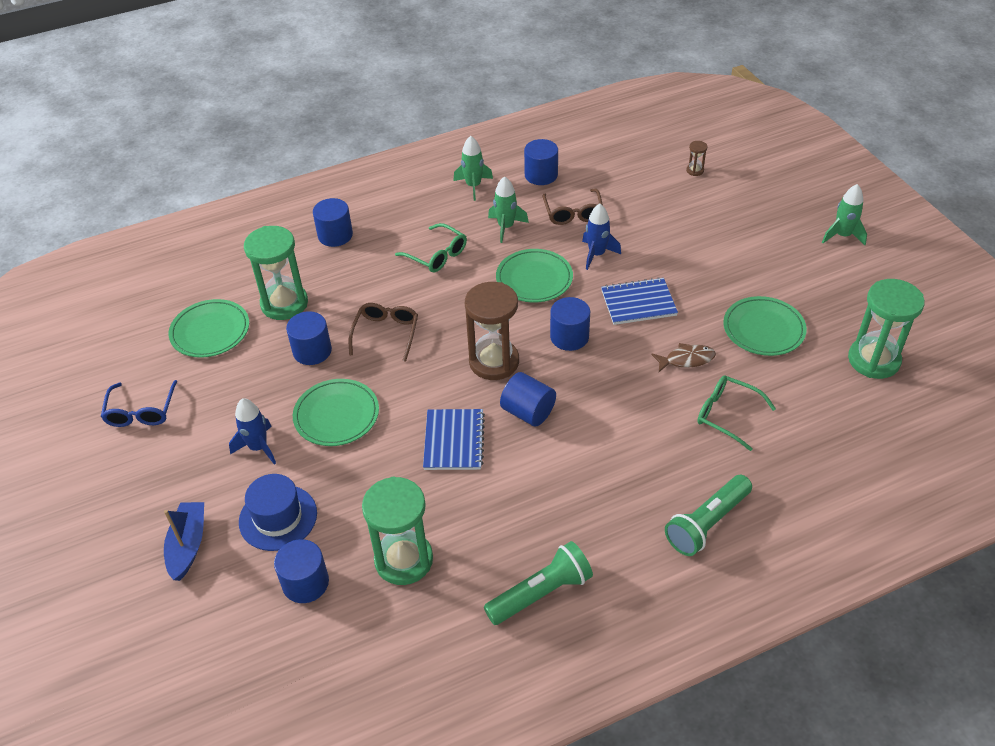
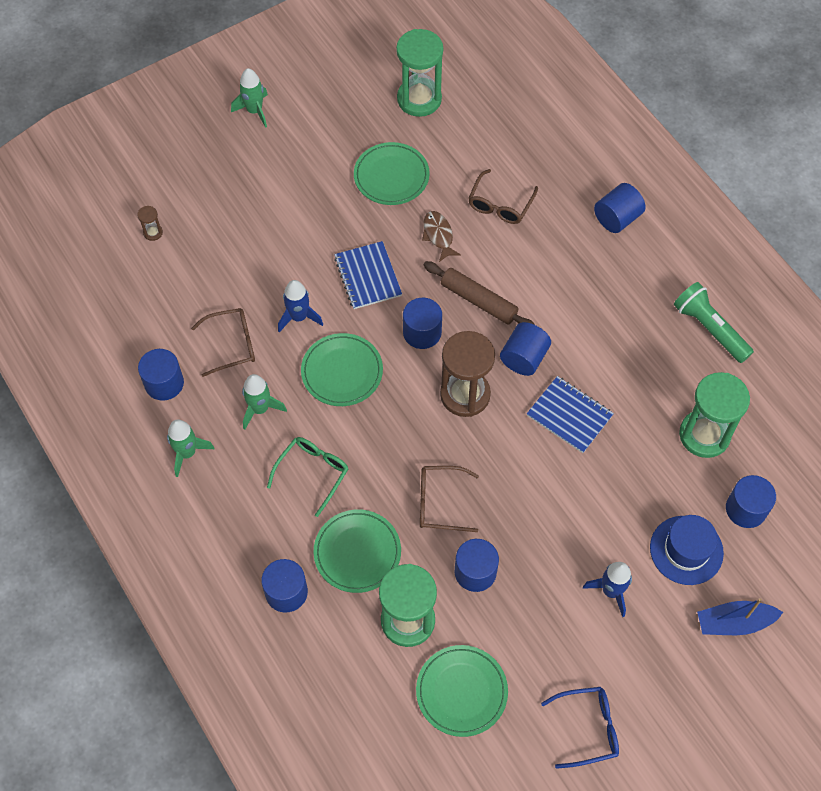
camera: 100 degrees left, 15 degrees up
green plate [293,379,379,446] -> green plate moved to [314,510,401,593]
blue notebook [423,409,485,470] -> blue notebook turned 45 degrees clockwise [527,376,614,453]
green flashlight [665,475,752,556] -> blue cylinder [594,183,645,233]
green glasses [697,376,776,451] -> brown glasses [468,169,538,224]
none -> brown rolling pin [424,261,535,325]

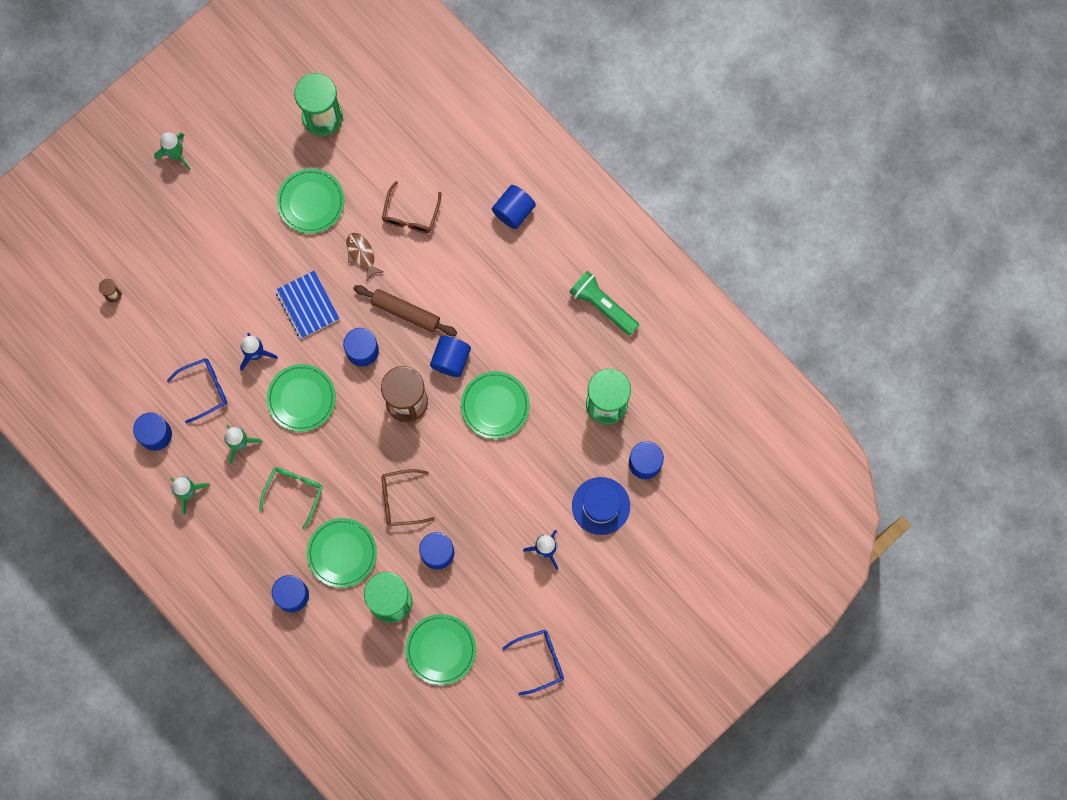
camera: 10 degrees left, 15 degrees up
brown glasses [191,308,255,377] -> blue glasses [167,358,227,424]
blue notebook [527,376,614,453] -> green plate [461,371,530,439]
blue boat [697,598,783,635] -> none

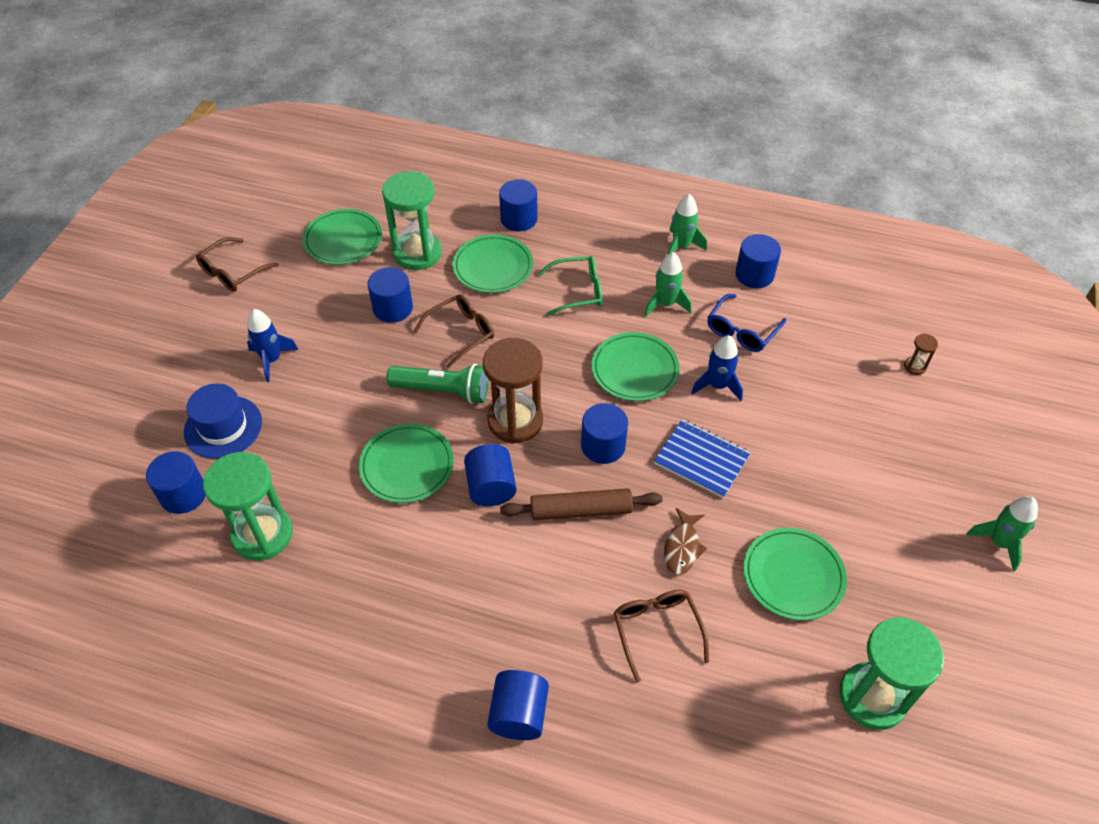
camera: 150 degrees right, 25 degrees down
green glasses [259,467,323,530] -> green glasses turned 90 degrees counterclockwise [538,256,602,316]
brown fish [347,233,383,281] -> brown fish turned 75 degrees clockwise [664,508,707,575]
blue glasses [502,630,564,695] -> brown glasses [196,237,279,292]
green flashlight [569,271,639,336] -> green flashlight moved to [386,364,489,404]

